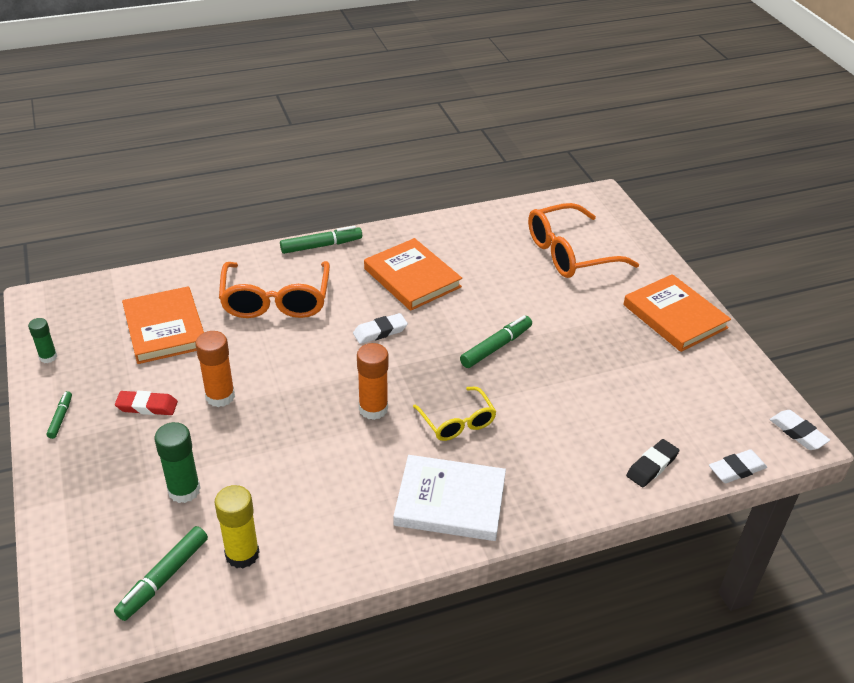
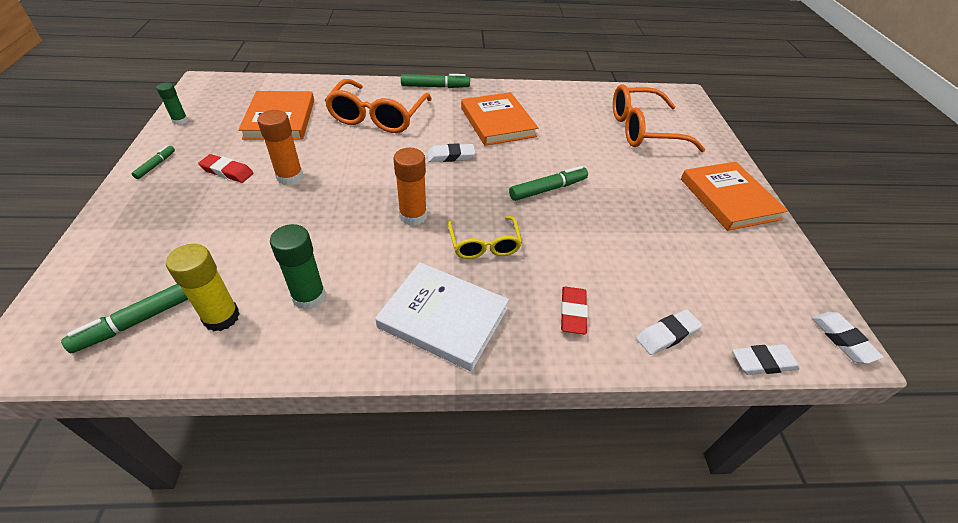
camera: 15 degrees right, 5 degrees up
green glue stick [155,422,201,503] -> green glue stick moved to [270,224,326,310]
black eraser [626,439,679,487] -> white eraser [636,309,702,355]
none -> red eraser [561,287,588,335]

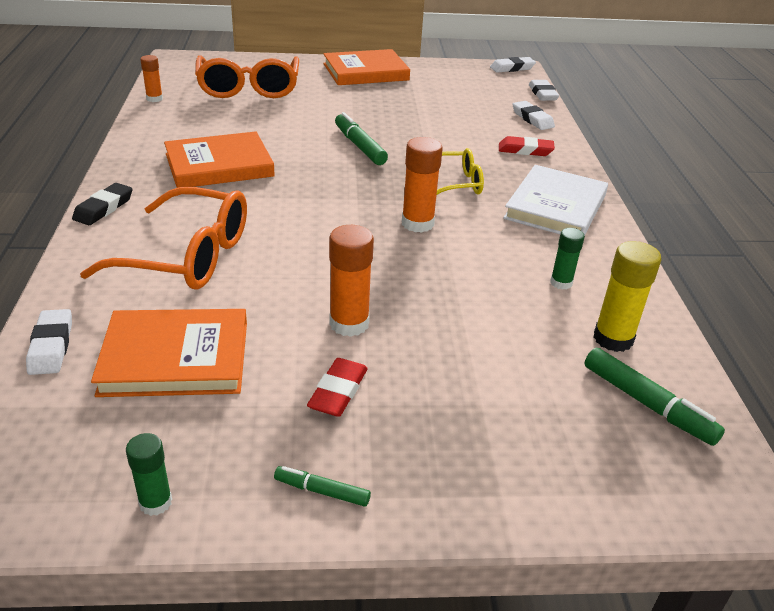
camera: 90 degrees left, 10 degrees down
green glue stick [270,224,326,310] -> green glue stick [550,228,585,290], size x0.61
green marker [401,74,470,88] -> black eraser [72,183,133,225]
white eraser [427,143,475,162] -> white eraser moved to [26,309,72,375]
none -> orange glue stick [140,55,163,102]

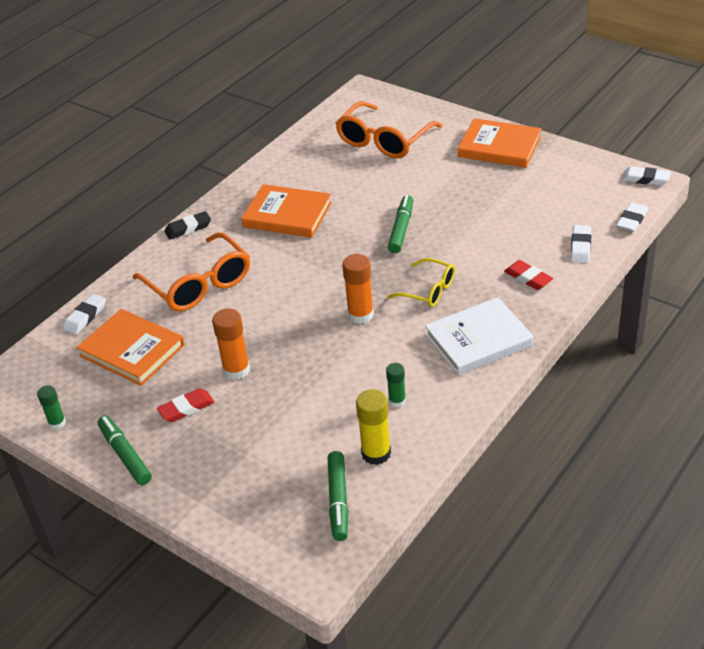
camera: 45 degrees right, 5 degrees up
orange glue stick [140,55,163,102] -> none
green marker [274,466,371,507] -> green marker [98,416,152,485], size x1.74

